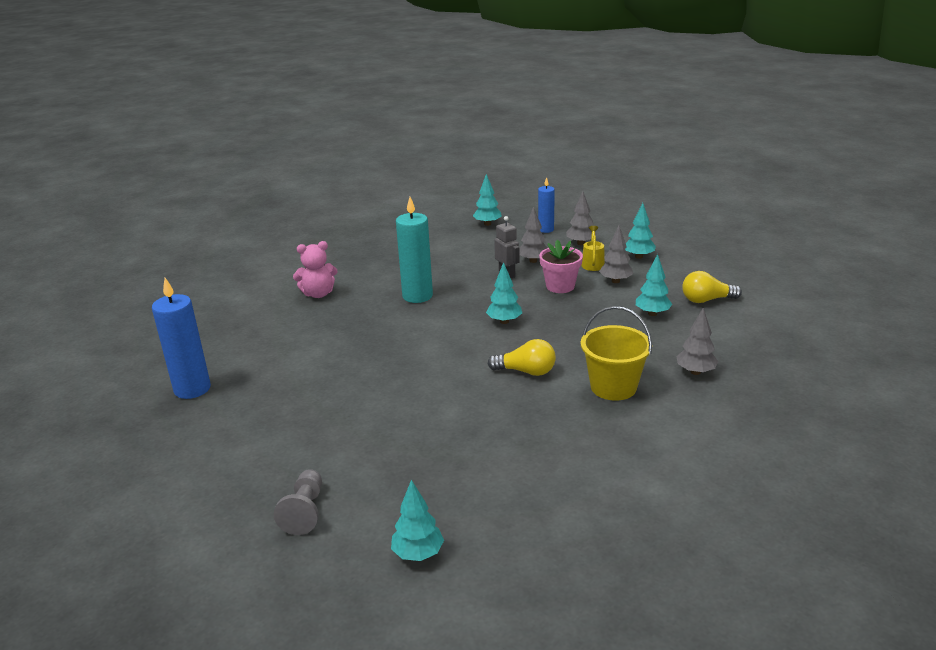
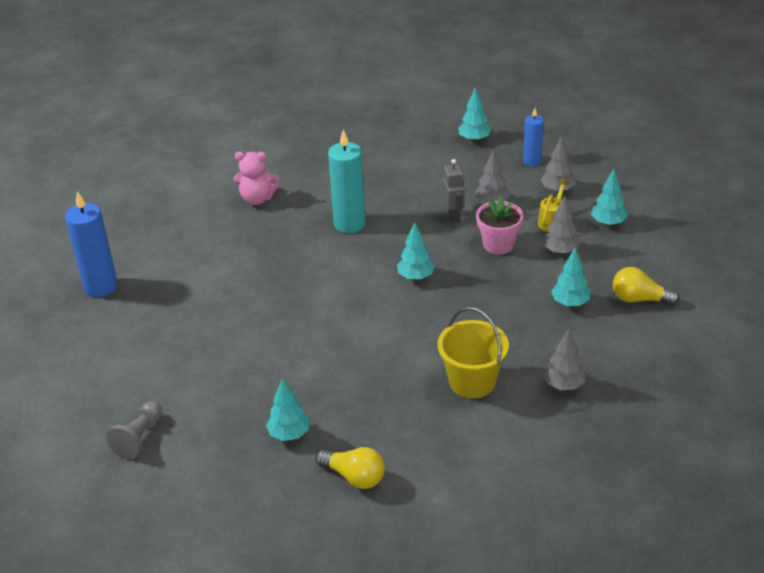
camera: 20 degrees right, 10 degrees up
turquoise tree [391,480,444,561] -> turquoise tree moved to [266,378,309,441]
yellow light bulb [488,339,556,376] -> yellow light bulb moved to [316,447,385,489]

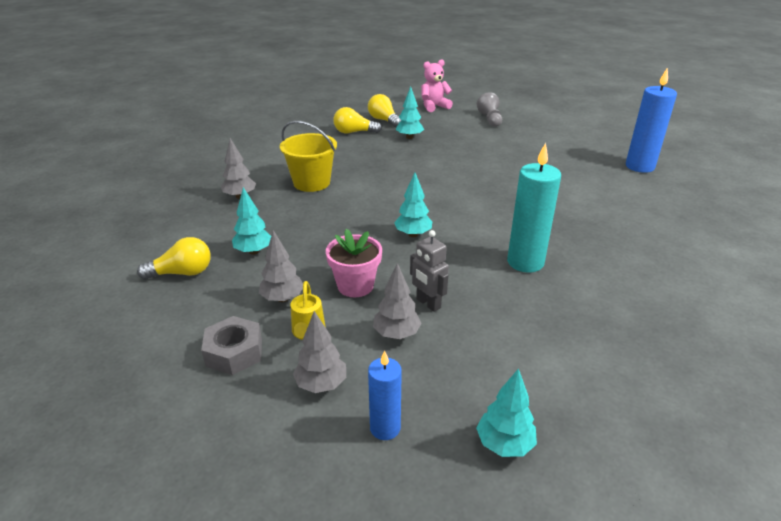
camera: 150 degrees right, 5 degrees down
pink teddy bear [234,152,279,205] -> pink teddy bear moved to [421,59,453,112]
turquoise tree [591,169,628,226] -> grey nut [201,316,262,375]
none -> yellow light bulb [368,94,401,127]

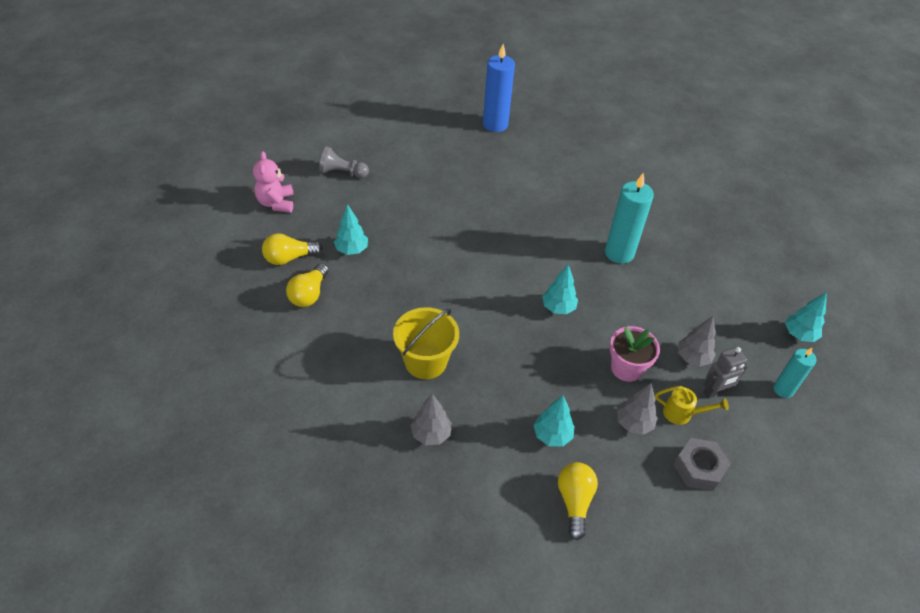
camera: 75 degrees left, 15 degrees up
grey tree [293,311,346,393] -> none
blue candle [368,351,402,440] -> turquoise candle [774,348,816,398]
grey robot [410,230,449,312] -> grey robot moved to [703,347,748,398]

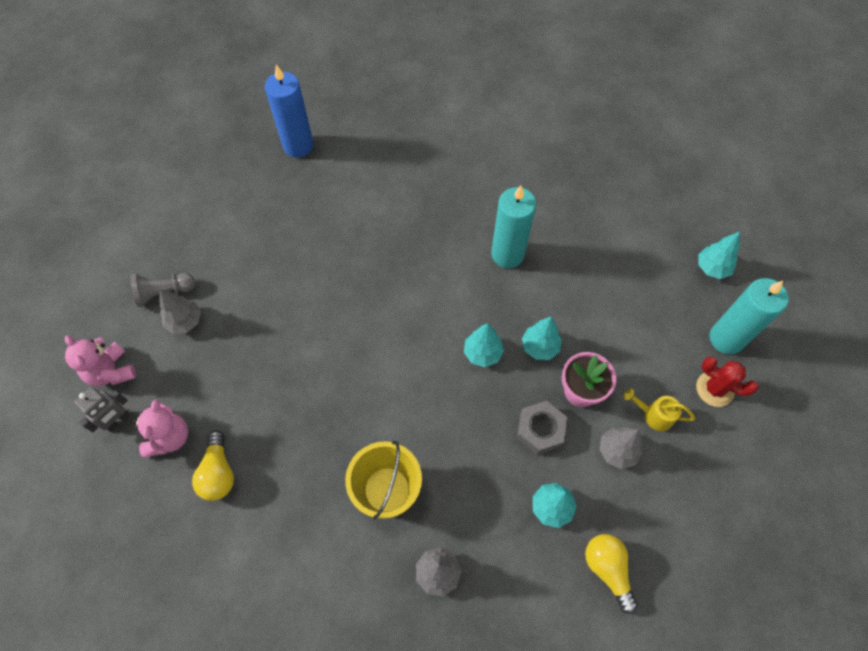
camera: 25 degrees left, 15 degrees up
yellow light bulb [262,233,323,265] -> pink teddy bear [133,399,188,458]
turquoise tree [334,204,368,255] -> turquoise tree moved to [522,317,562,360]
yellow watering can [655,386,729,425] -> yellow watering can turned 150 degrees counterclockwise [623,389,695,431]
grey nut [674,438,731,491] -> grey nut moved to [517,401,567,455]
grey tree [678,316,716,367] -> grey tree moved to [159,289,201,334]
grey robot [703,347,748,398] -> grey robot moved to [74,387,130,432]
turquoise candle [774,348,816,398] -> turquoise candle [709,278,789,354], size x1.67
none -> red cactus [696,356,759,407]

